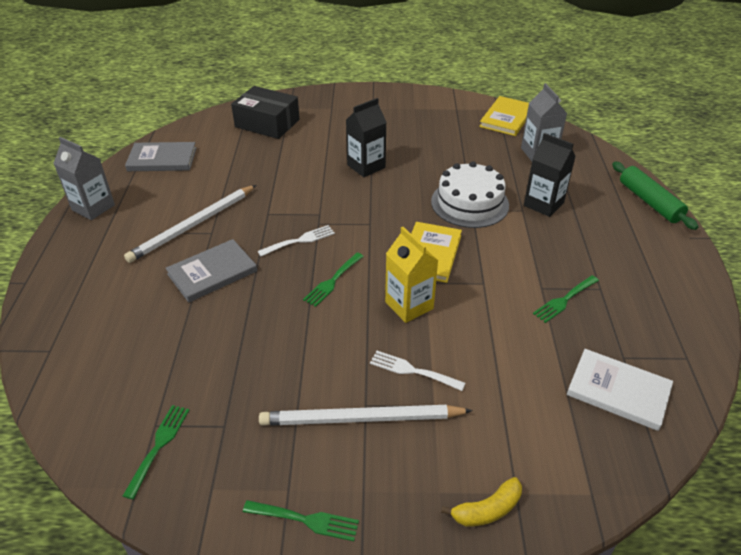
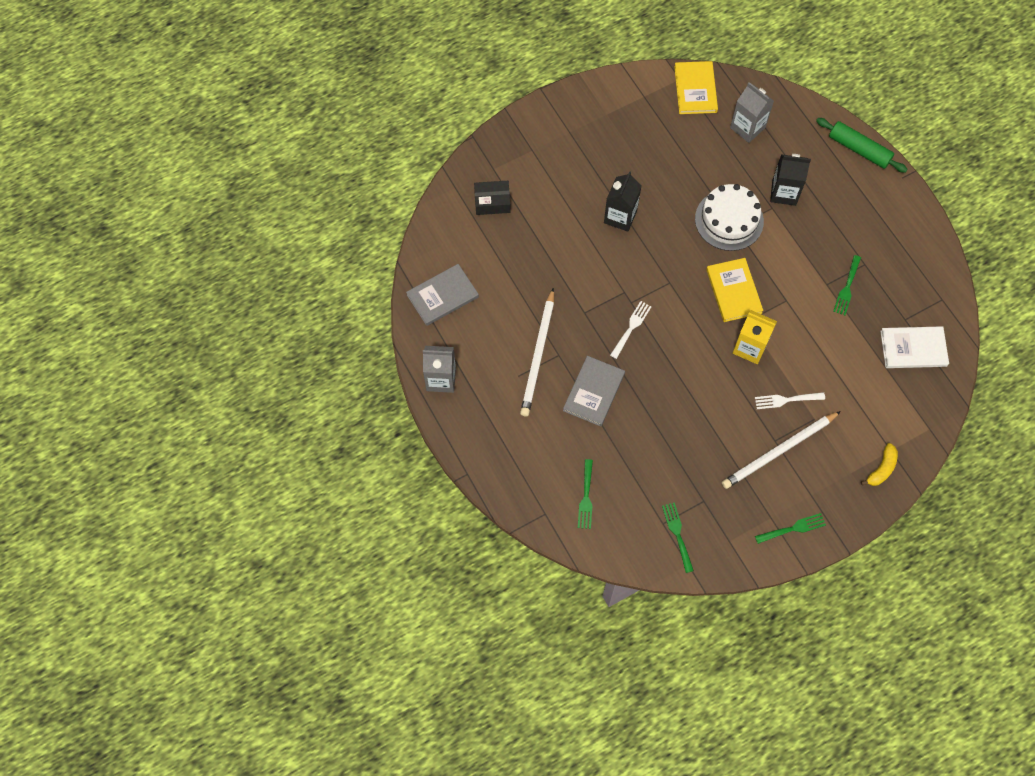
camera: 30 degrees left, 25 degrees up
black box [231,86,300,139] -> black box [474,181,511,215], size x0.65
green fork [303,253,364,307] -> green fork moved to [578,459,593,529]

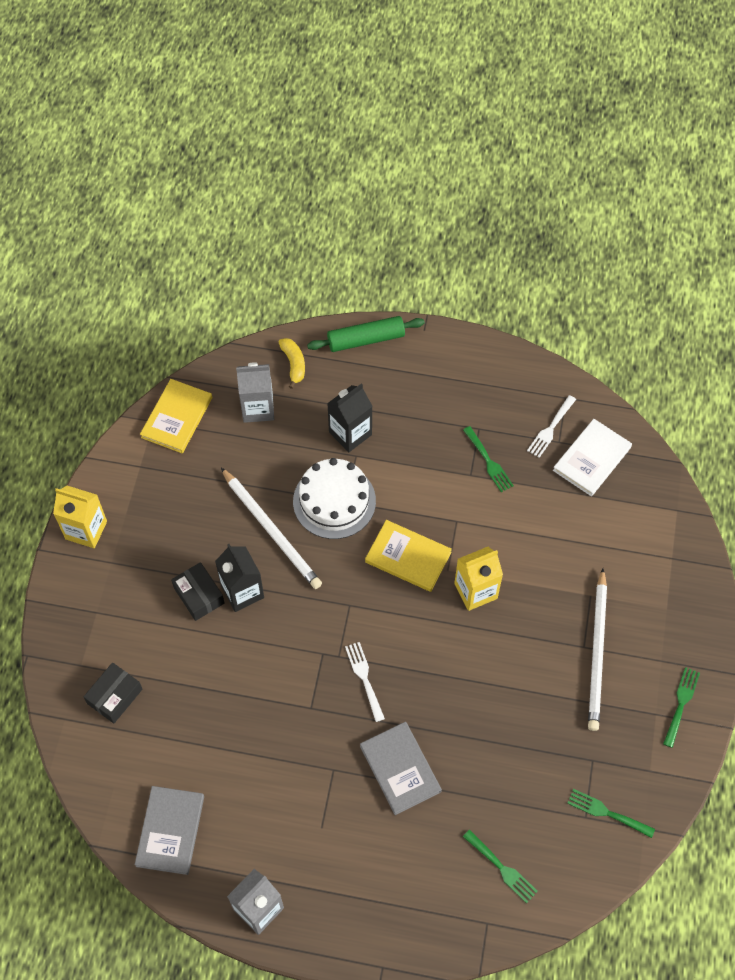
camera: 50 degrees left, 5 degrees down
white pencil [520,288,554,416] -> white pencil moved to [221,468,322,589]
yellow book [674,61,718,114] -> yellow book turned 75 degrees clockwise [140,379,212,453]
white fork [755,392,825,409] -> white fork moved to [527,395,576,458]
yellow banana [861,443,898,486] -> yellow banana moved to [279,338,305,389]
none -> yellow carton [53,486,107,548]
none -> black box [171,562,225,621]

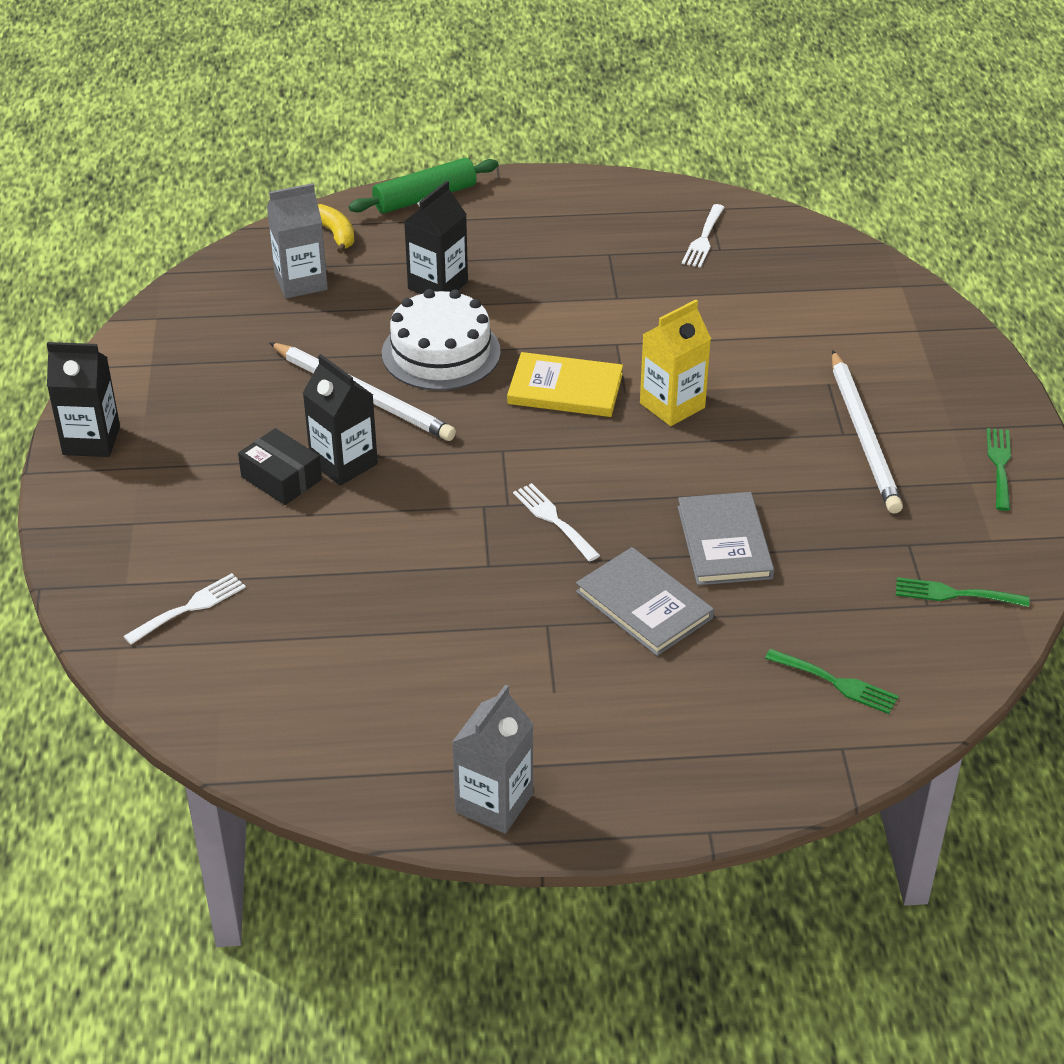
camera: 15 degrees left, 20 degrees down
yellow carton [53,486,107,548] -> black carton [47,342,120,457]
black box [84,662,142,724] -> white fork [123,573,246,645]
grey book [135,786,204,875] -> grey book moved to [678,492,774,585]
yellow book [140,379,212,453] -> none
green fork [463,426,514,492] -> none
white book [553,419,632,496] -> none

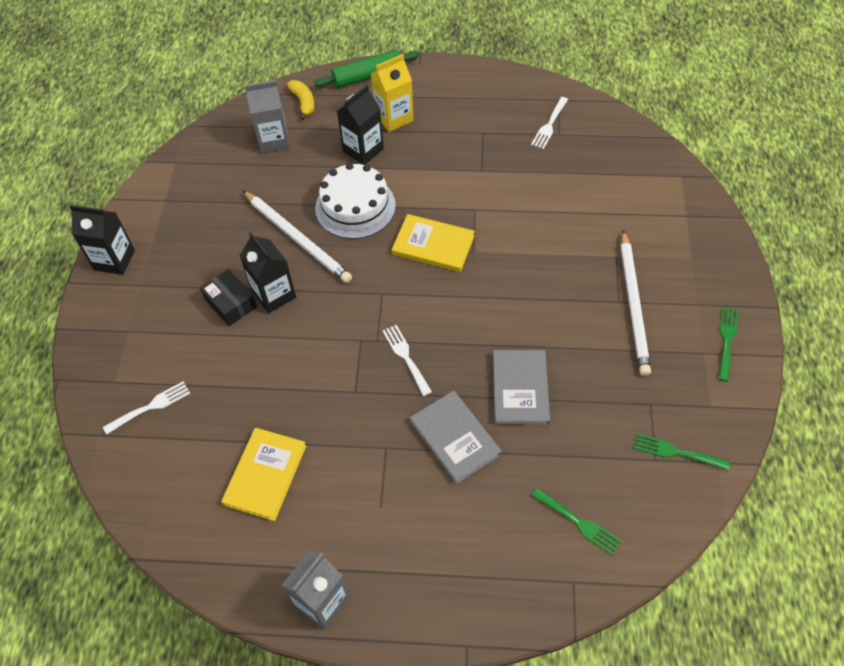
camera: 10 degrees right, 15 degrees up
yellow carton [640,299,711,426] -> yellow carton moved to [371,54,414,132]
none -> yellow book [221,428,306,521]

